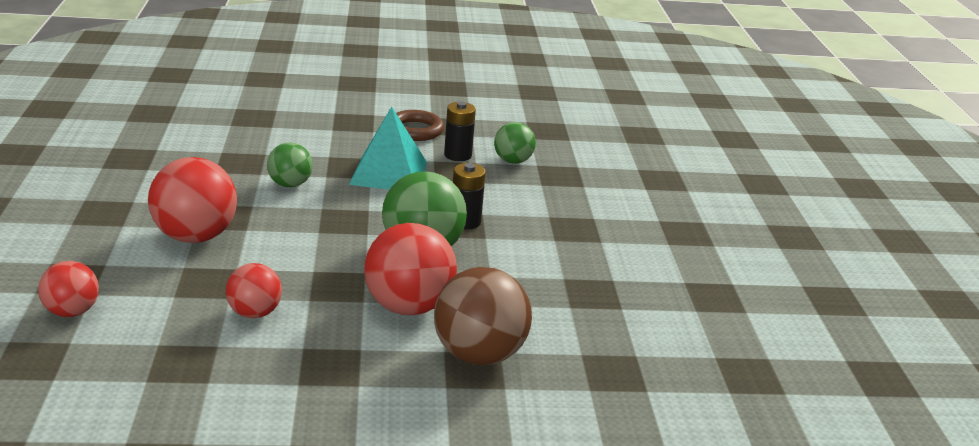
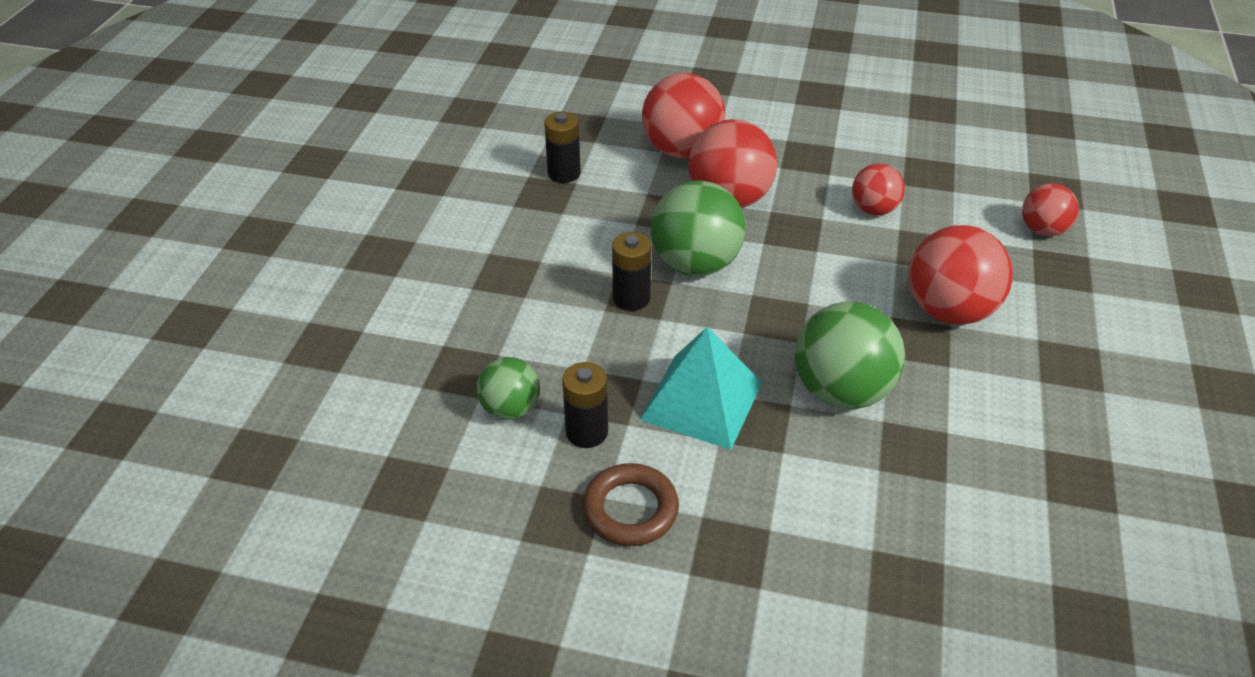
camera: 160 degrees left, 15 degrees up
green ball [267,142,313,187] -> green ball [795,302,905,409], size x1.72
brown ball [434,267,532,365] -> red ball [642,73,725,158]
none -> black battery [544,112,581,183]

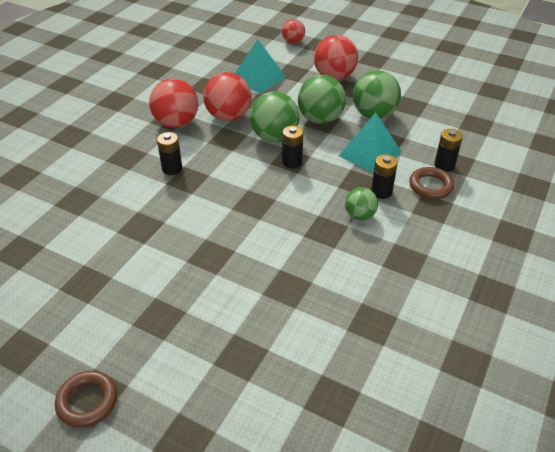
camera: 75 degrees left, 0 degrees up
red ball [852,164,905,215] -> turquoise pyramid [235,39,286,93]
none -> brown ring [55,371,117,428]
none -> green ball [298,75,346,124]
none -> black battery [434,129,463,172]

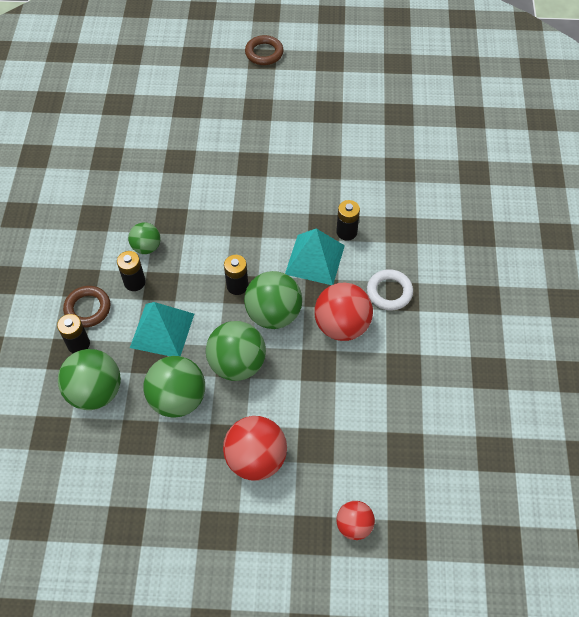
camera: 155 degrees right, 15 degrees up
red ball [149,79,198,128] -> white ring [367,269,413,310]
turquoise pyramid [235,39,286,93] -> turquoise pyramid moved to [285,229,345,285]
none -> green ball [58,349,121,410]

